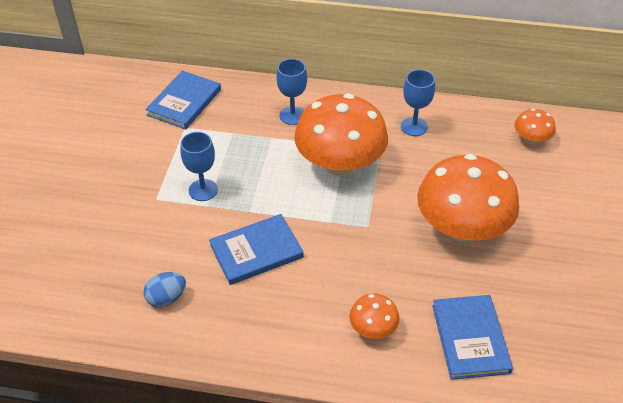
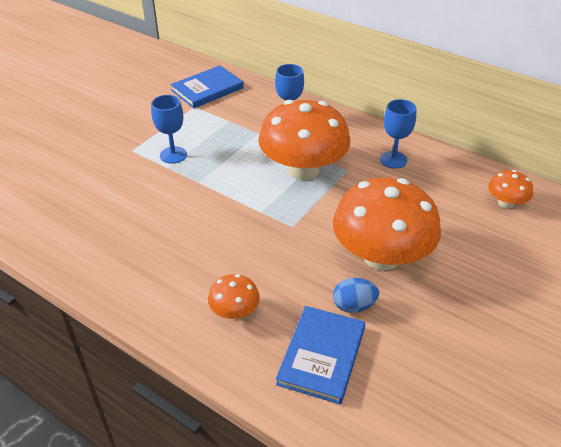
camera: 25 degrees right, 5 degrees down
blue egg [144,272,186,307] -> blue egg moved to [333,278,379,313]
blue book [209,214,304,285] -> none

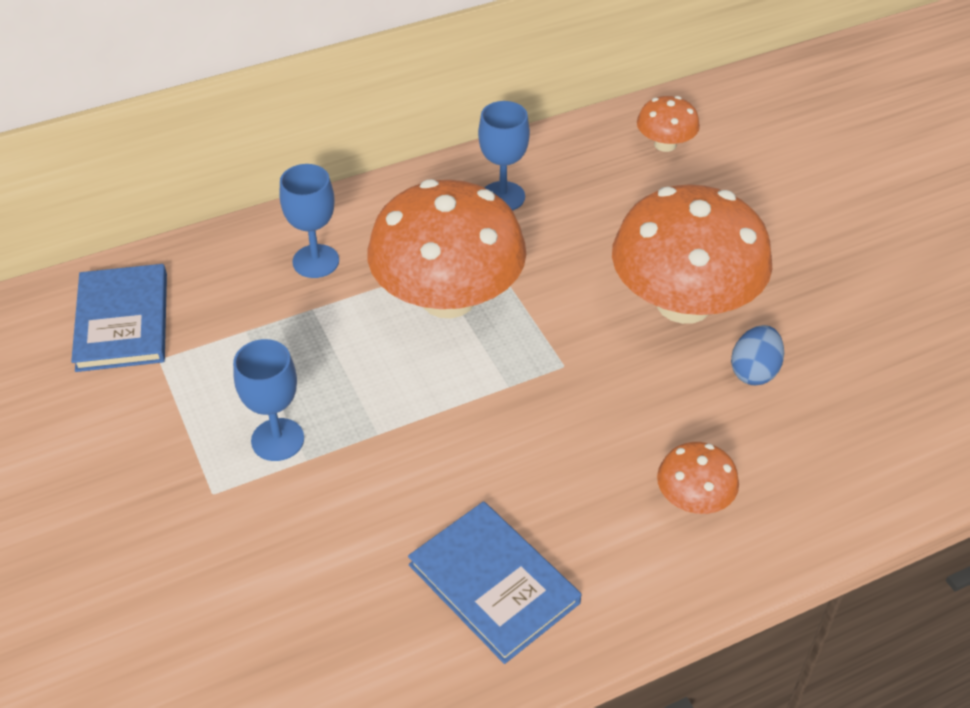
camera: 60 degrees left, 5 degrees up
blue book [276,306,365,405] -> blue book moved to [408,501,581,664]

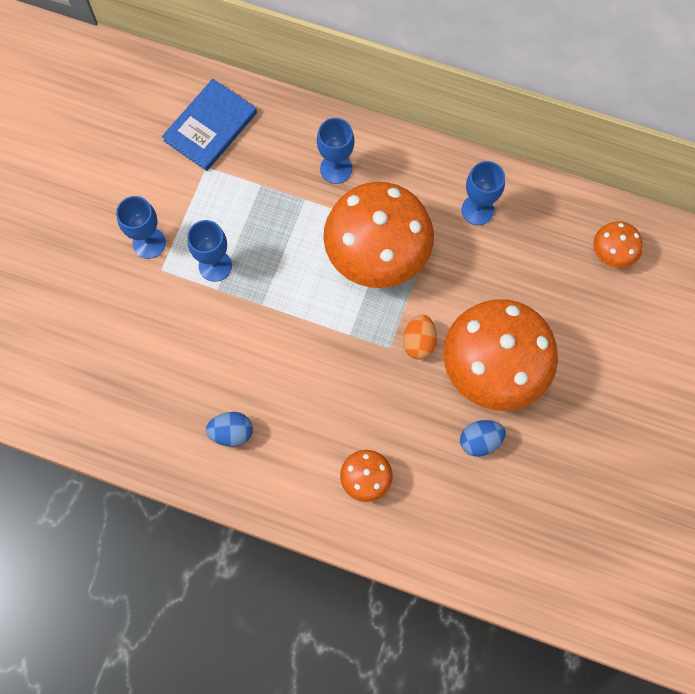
camera: 45 degrees right, 25 degrees up
blue book [408,501,581,664] -> blue egg [206,412,253,447]
none -> blue goblet [116,196,166,259]
none -> orange egg [403,315,437,360]

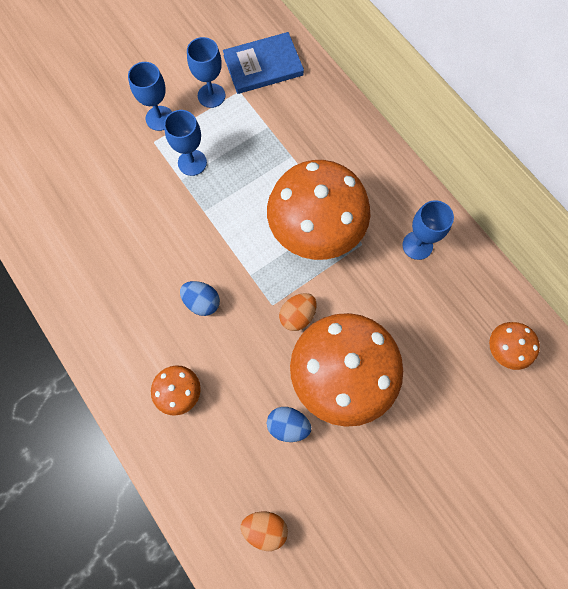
camera: 35 degrees right, 0 degrees up
blue egg [206,412,253,447] -> blue egg moved to [180,281,220,316]
blue goblet [317,118,354,184] -> blue goblet moved to [187,37,225,108]
none -> orange egg [241,511,288,551]

